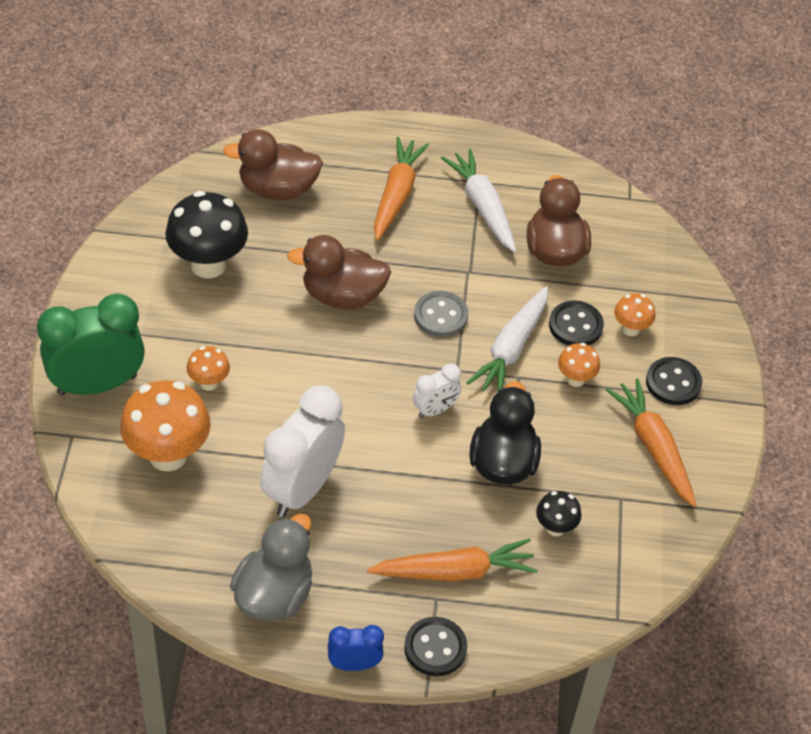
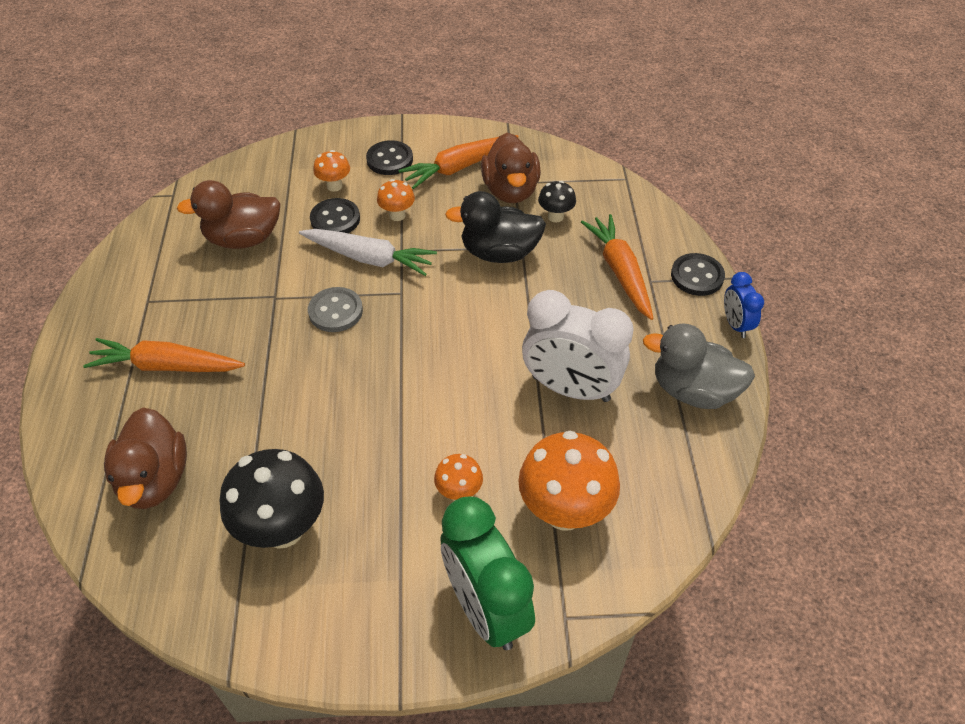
camera: 95 degrees left, 0 degrees up
brown duck [287,235,391,309] -> brown duck moved to [481,133,541,203]
white clock [413,363,462,418] -> none
white carrot [441,149,517,253] -> none

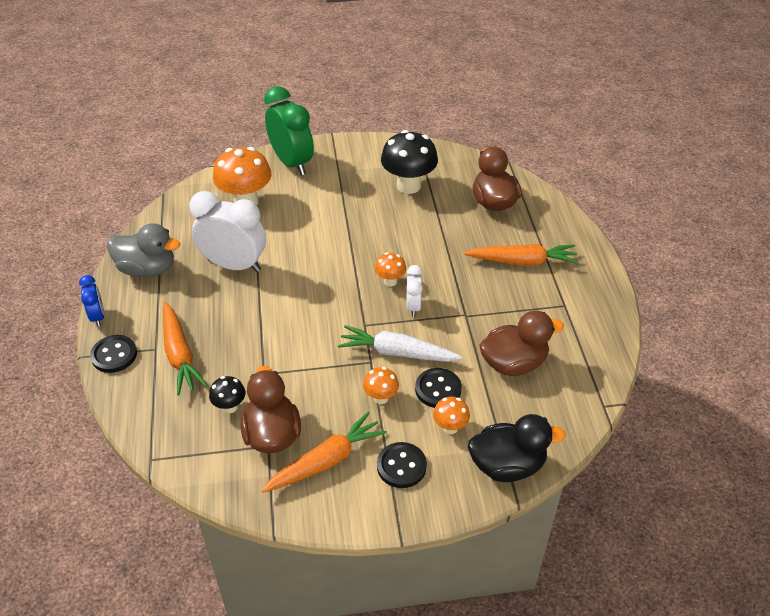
camera: 175 degrees right, 5 degrees down
grey button [308,287,363,332] -> white clock [406,265,423,317]
orange mushroom [434,454,483,501] -> orange mushroom moved to [375,252,406,287]
black duck [445,191,546,263] -> black duck moved to [468,414,566,482]

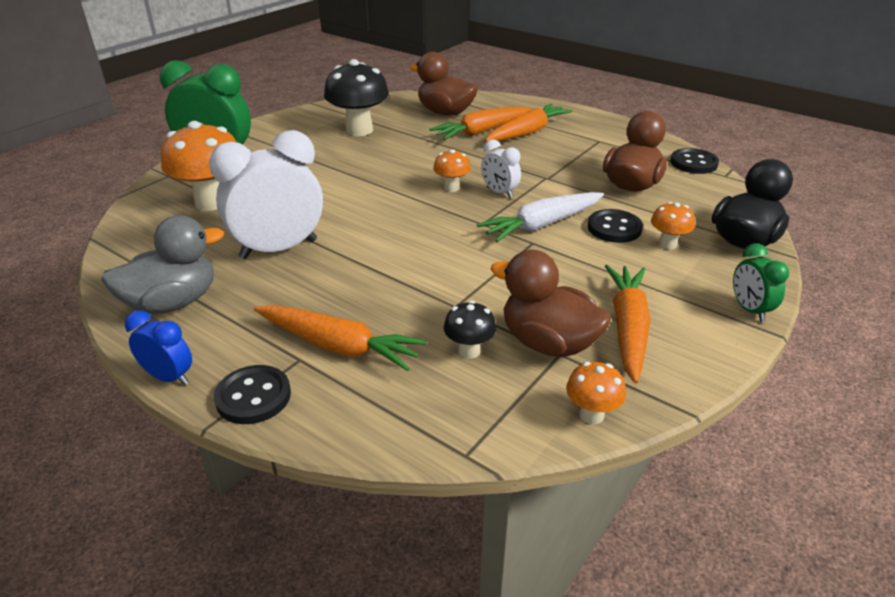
camera: 45 degrees left, 10 degrees down
orange mushroom [363,367,399,404] -> orange mushroom moved to [566,362,626,424]
black button [377,442,427,488] -> black button moved to [671,148,719,174]
none -> orange carrot [429,106,531,140]
none -> green clock [733,243,789,322]

